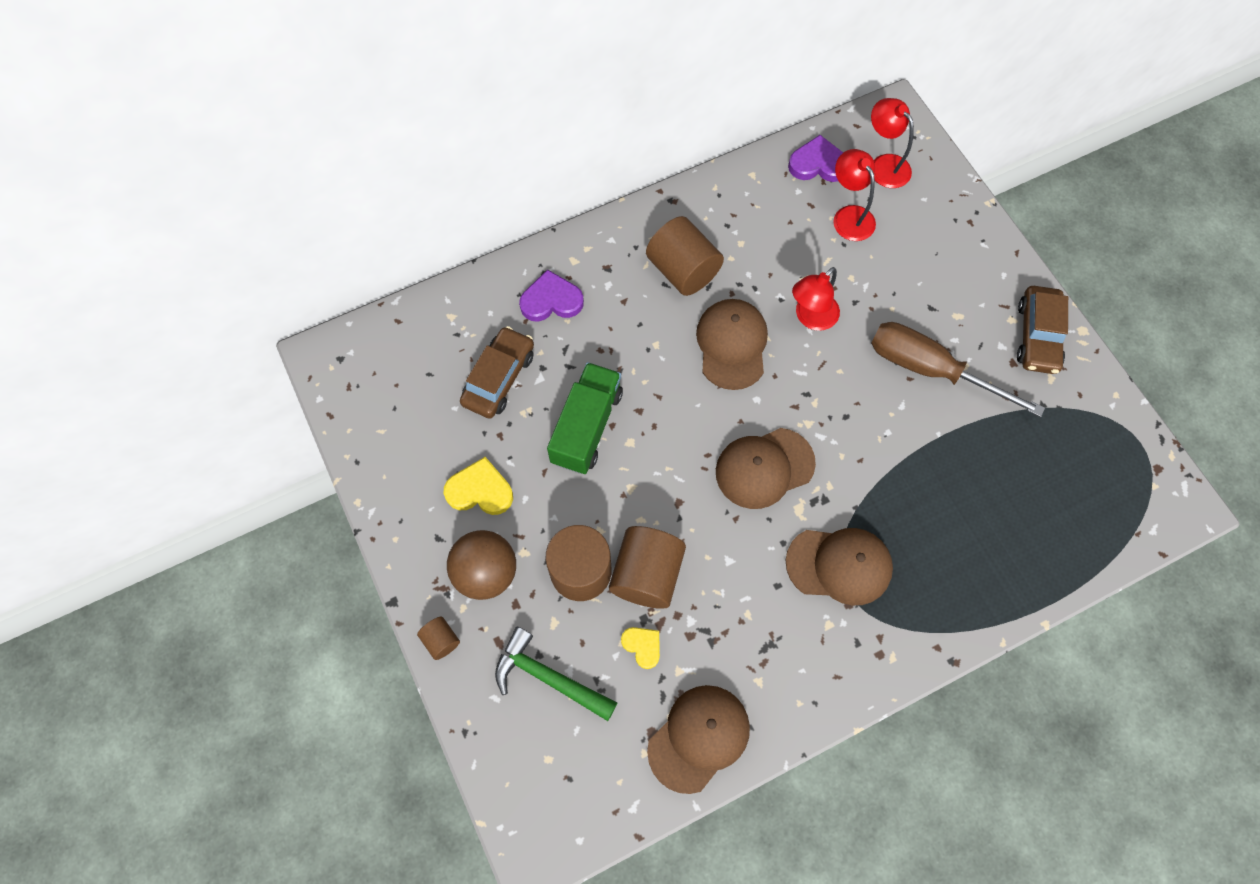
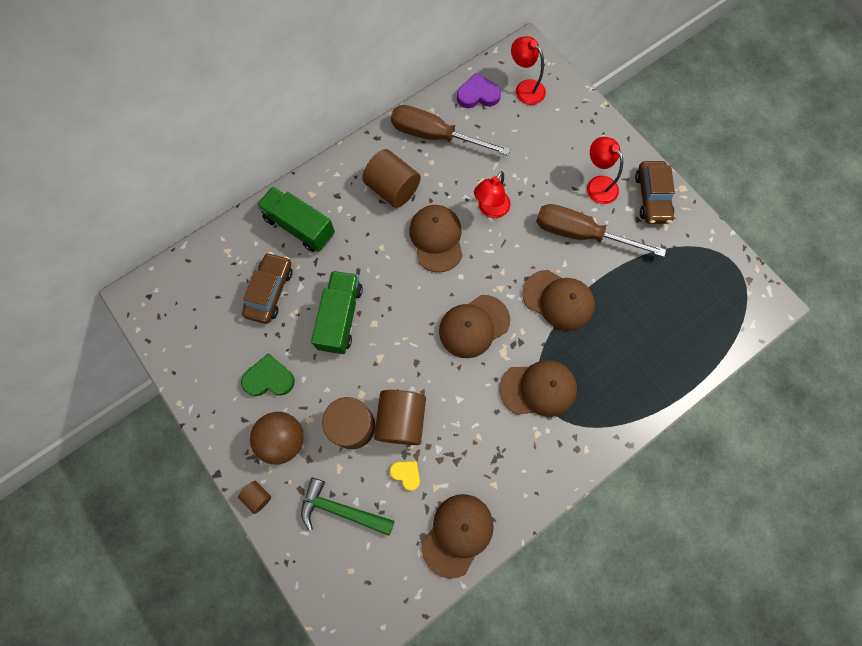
camera: 10 degrees left, 5 degrees up
yellow heart [444,457,513,515] -> green heart [241,353,295,396]
purple heart [519,269,584,322] -> green truck [256,187,335,252]
red lamp [833,149,876,241] -> red lamp moved to [587,137,623,204]
none -> brown screwdriver [391,105,510,156]
none -> brown cap [523,270,595,331]

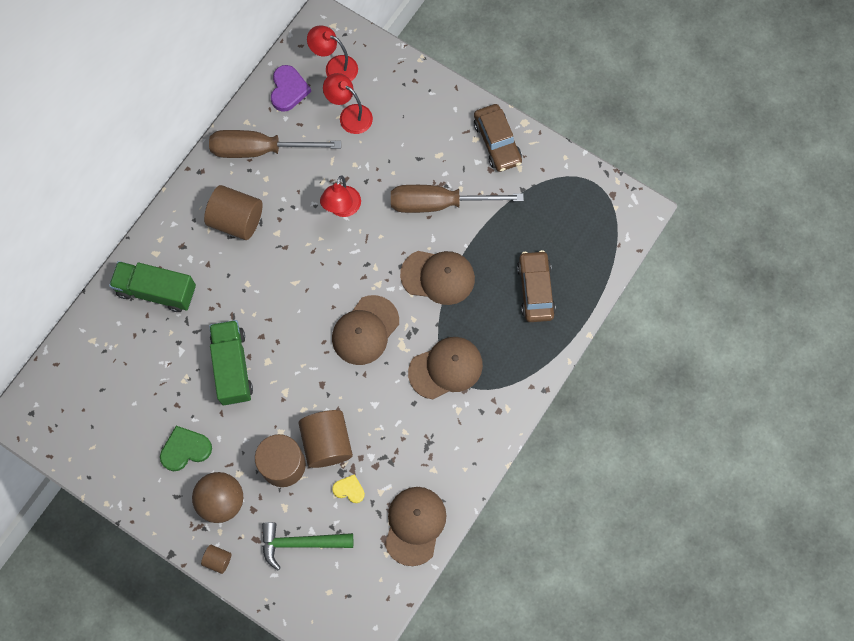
camera: 20 degrees left, 0 degrees up
brown car [242,252,293,324] -> brown car moved to [517,250,556,322]
brown cap [409,205,463,272] -> none
purple heart [457,73,501,108] -> purple heart turned 120 degrees clockwise [271,65,311,112]
red lamp [587,137,623,204] -> red lamp moved to [323,73,373,134]

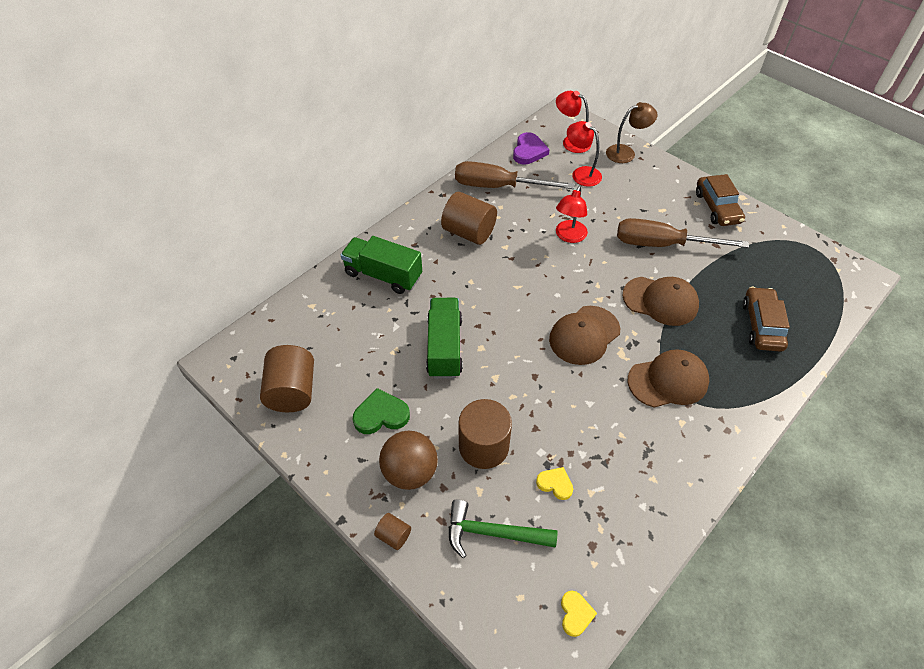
camera: 10 degrees right, 20 degrees down
brown cylinder [298,410,353,468] -> brown cylinder moved to [260,345,314,412]
brown cap [385,487,446,566] -> none
none -> yellow heart [561,591,597,637]
none -> brown lamp [606,102,658,163]

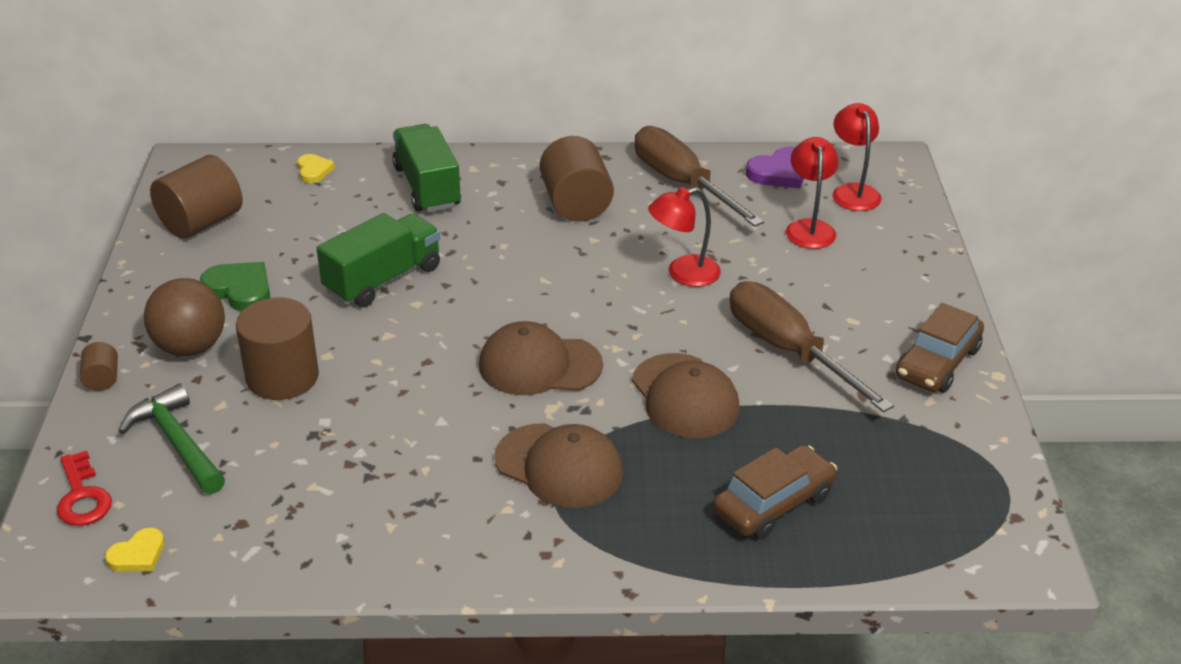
camera: 45 degrees right, 15 degrees down
yellow heart [536,467,573,500] -> yellow heart moved to [297,154,335,183]
brown lamp [606,102,658,163] -> none
none -> red key [57,451,112,526]

